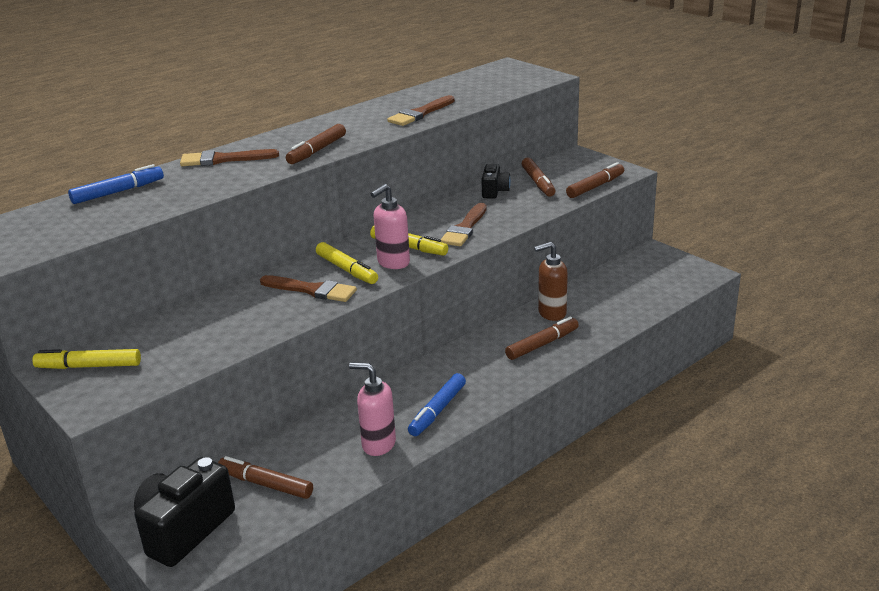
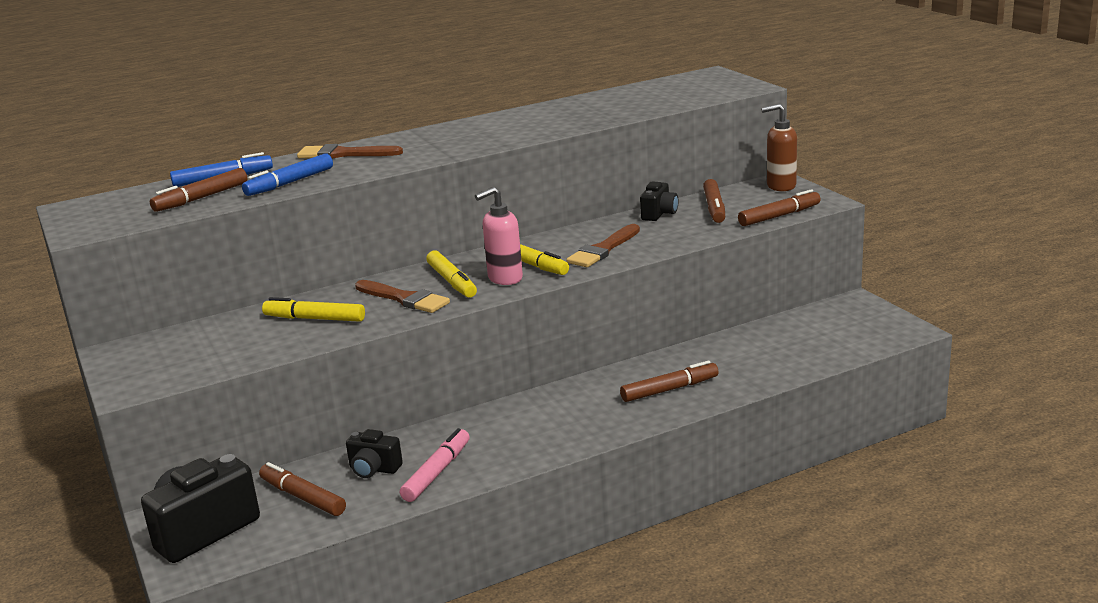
camera: 15 degrees right, 5 degrees down
yellow marker [32,349,141,369] -> yellow marker moved to [262,297,365,322]
brown marker [286,124,346,164] -> brown marker moved to [150,168,247,212]
pink soap dispenser [349,362,396,456] -> pink marker [400,428,470,502]
brown brush [387,95,455,126] -> none
blue marker [408,373,466,436] -> blue marker moved to [242,153,333,196]
brown soap dispenser [534,242,568,321] -> brown soap dispenser moved to [761,104,797,191]
none -> black camera [346,429,403,478]

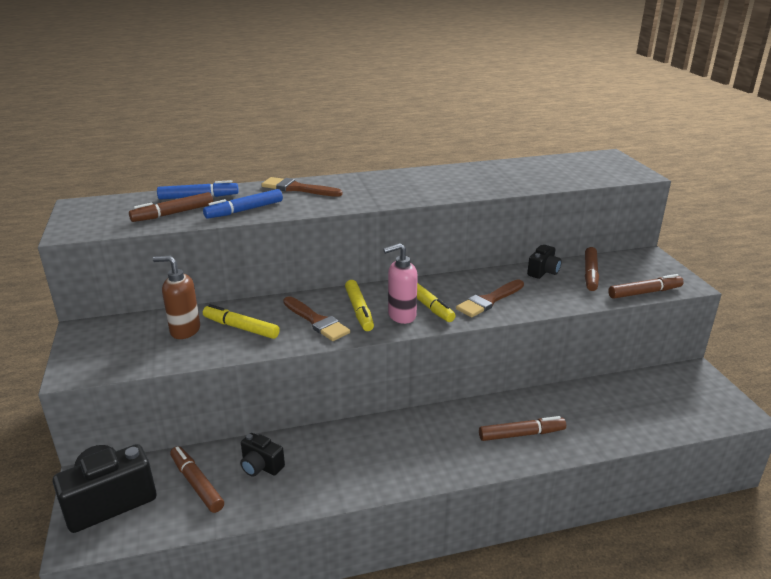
camera: 10 degrees right, 5 degrees up
pink marker [400,428,470,502] -> none
brown soap dispenser [761,104,797,191] -> brown soap dispenser moved to [153,256,200,339]

